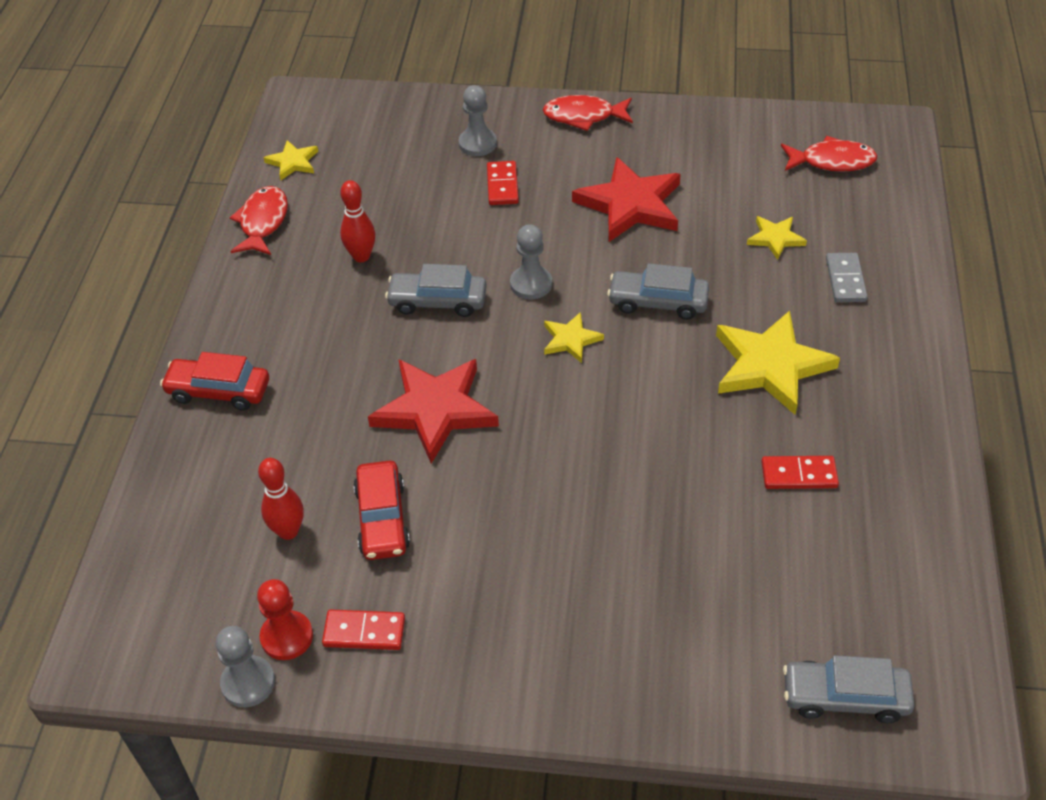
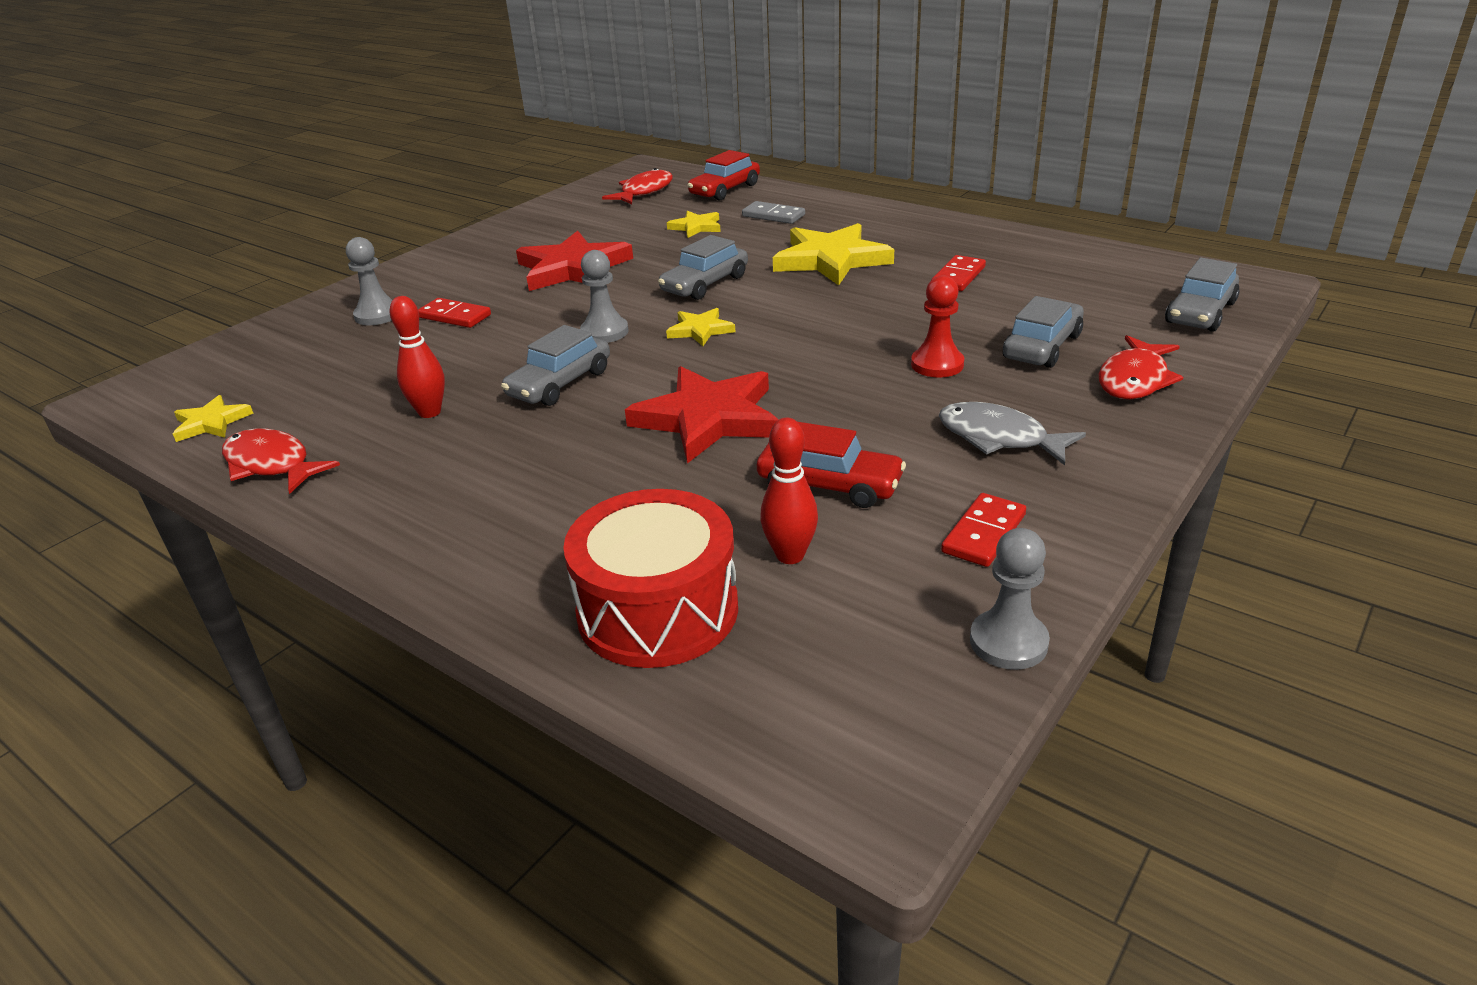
camera: 60 degrees left, 15 degrees down
red car [160,352,269,411] -> red car moved to [688,150,760,201]
red pawn [257,579,313,660] -> red pawn moved to [911,275,964,378]
red fish [543,95,633,131] -> red fish moved to [1099,335,1184,399]
none -> red drum [563,489,738,668]
none -> grey fish [939,402,1086,465]
none -> grey car [1003,296,1084,368]

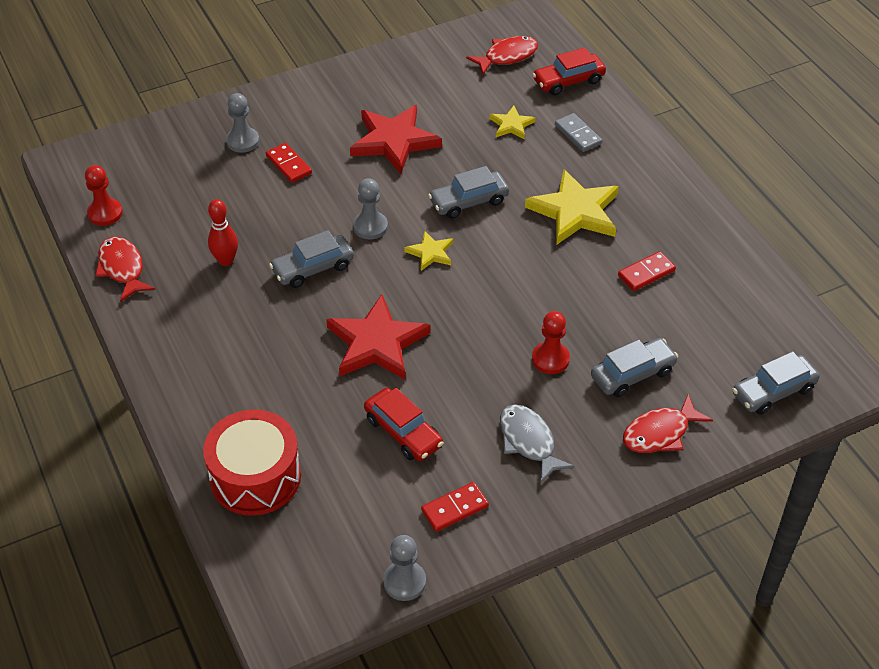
camera: 25 degrees right, 15 degrees up
yellow star [173,395,254,442] -> red pawn [85,165,123,226]
red bowling pin [760,418,818,564] -> none

